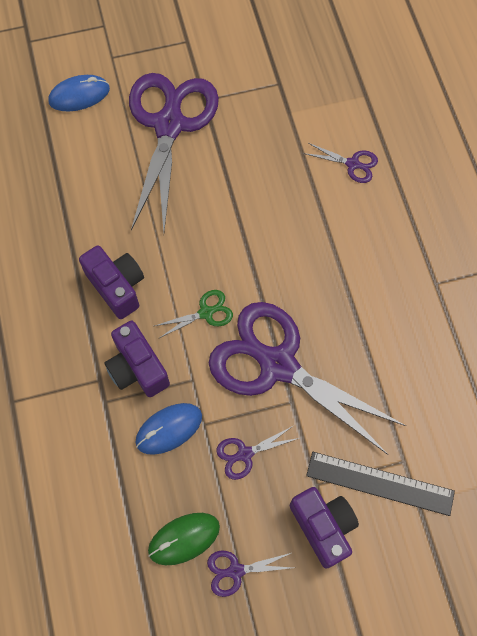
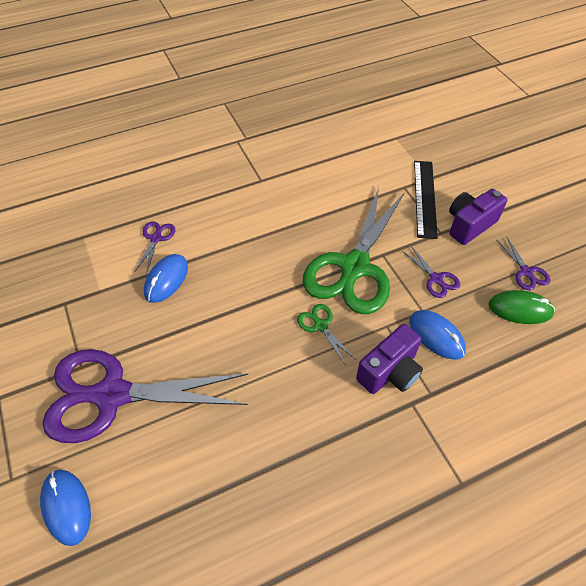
camera: 100 degrees left, 15 degrees down
purple camera [79,245,144,319] -> none
green mouse [148,513,220,565] -> green mouse turned 45 degrees counterclockwise [488,290,555,324]
purple scissors [209,302,406,455] -> green scissors [303,187,405,314]
none -> blue mouse [144,254,188,303]

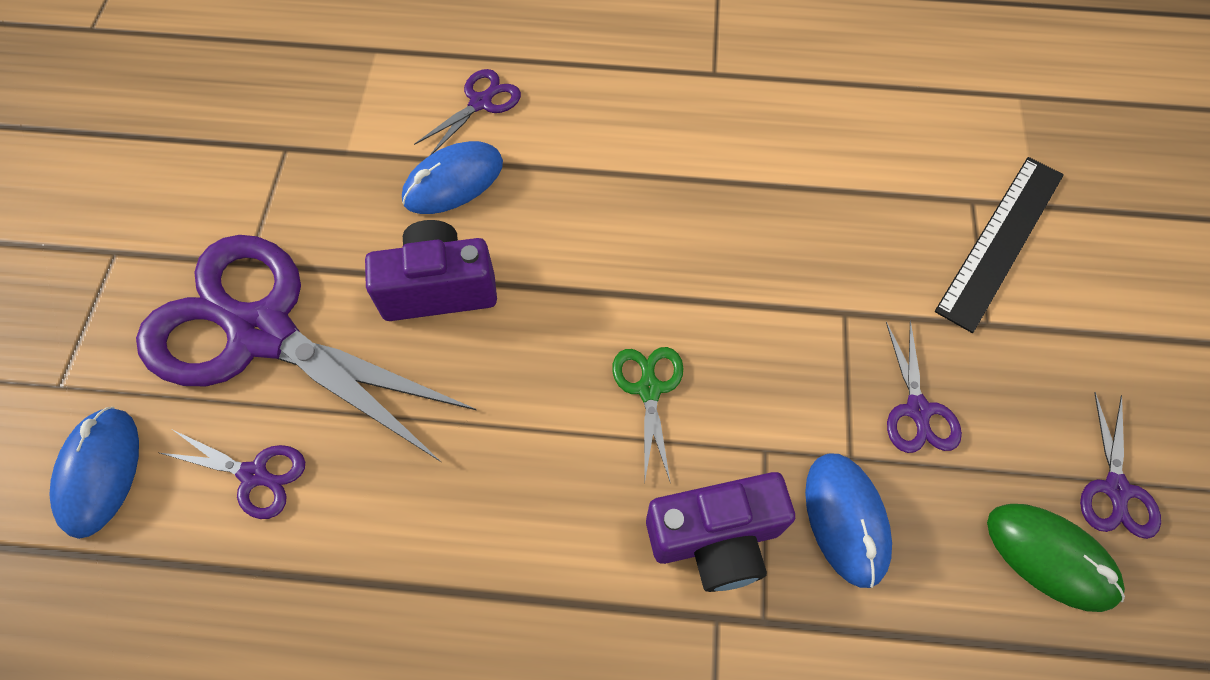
camera: 30 degrees right, 10 degrees up
green scissors [303,187,405,314] -> none
purple camera [449,189,507,245] -> purple camera moved to [365,220,497,321]
none -> purple scissors [160,430,305,519]

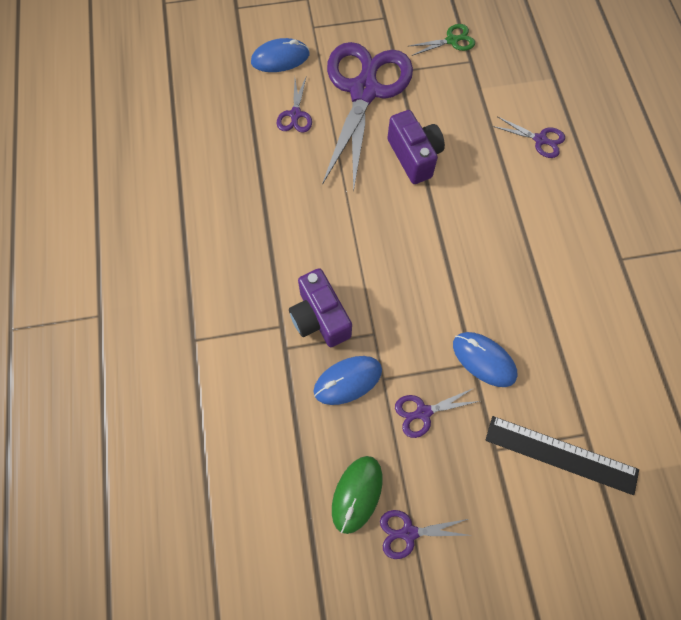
camera: 75 degrees right, 5 degrees up
blue mouse [402,141,503,214] -> blue mouse moved to [453,332,518,387]
green scissors [612,347,684,481] -> green scissors moved to [409,24,475,56]

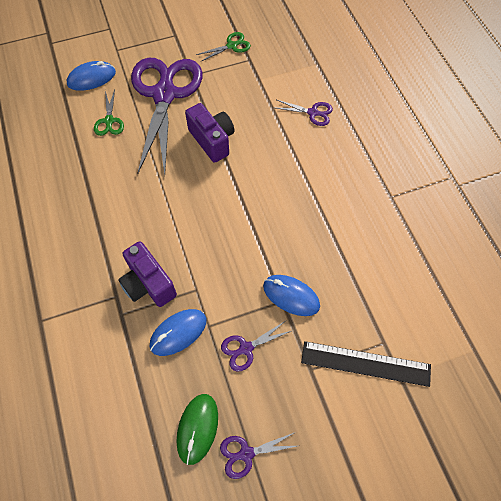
camera: 10 degrees left, 5 degrees down
purple scissors [277,75,312,133] -> green scissors [94,90,124,136]

